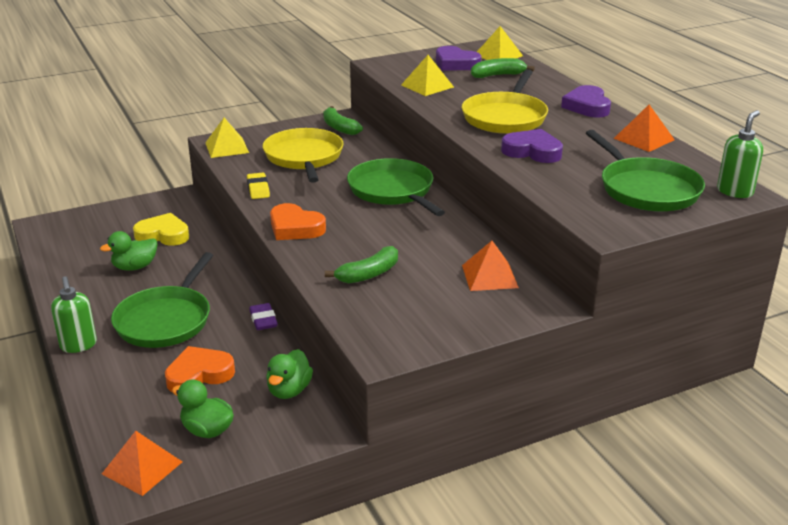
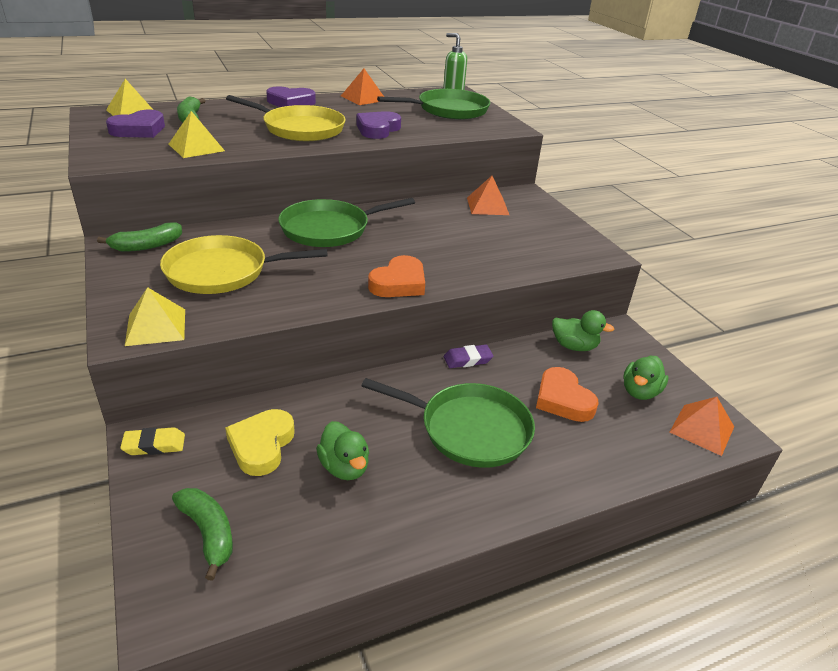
camera: 90 degrees left, 5 degrees up
green soap dispenser [51,276,97,353] -> none
yellow eraser [247,173,270,199] -> yellow eraser moved to [120,427,185,455]
green banana [325,246,398,284] -> green banana moved to [172,488,233,581]

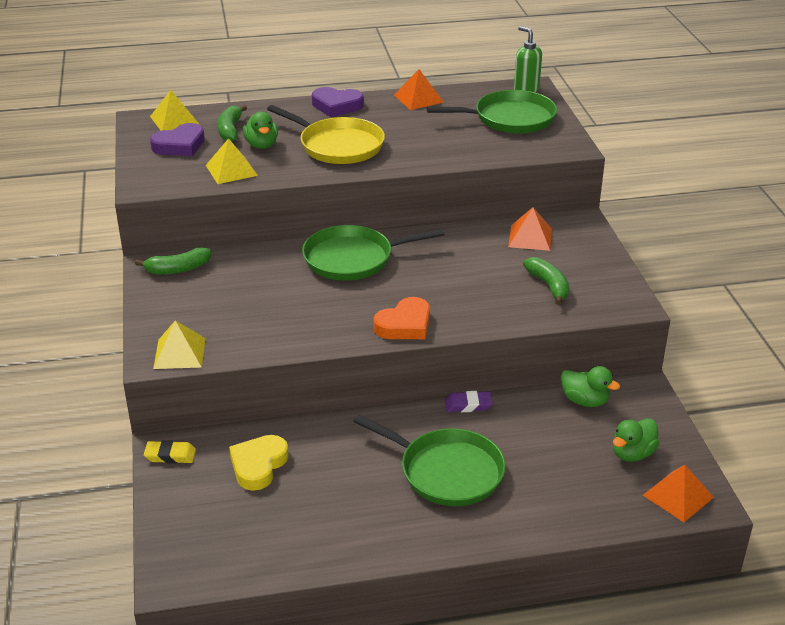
camera: 15 degrees right, 0 degrees up
yellow pan [160,235,328,294] -> none
green banana [172,488,233,581] -> green banana moved to [523,257,569,305]
green duck [316,421,369,480] -> green duck moved to [243,112,278,149]
purple heart [356,111,401,139] -> none
orange heart [536,367,599,422] -> none

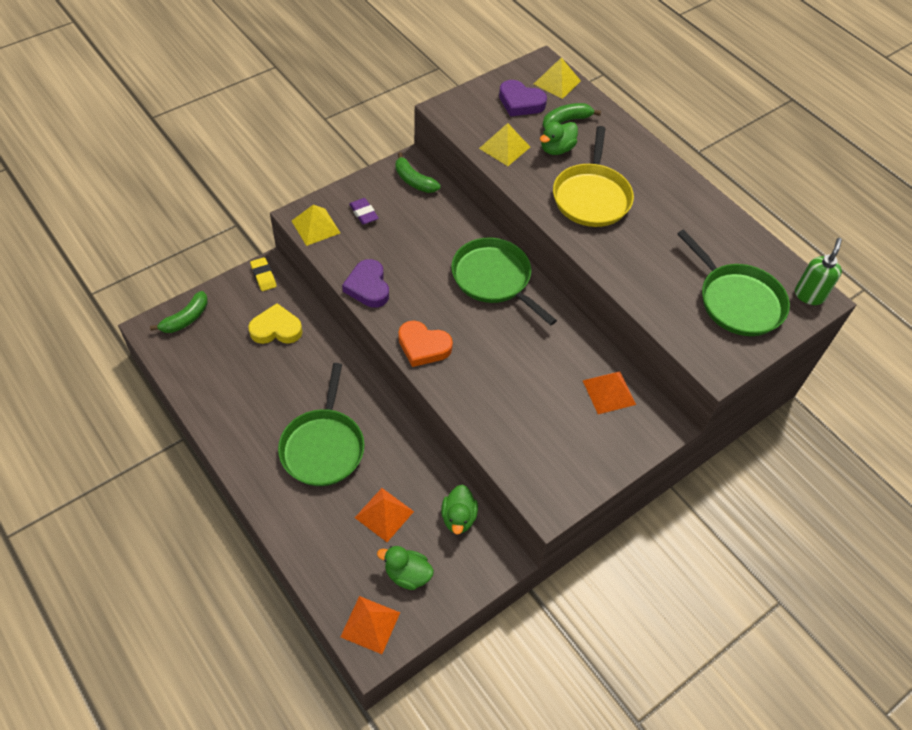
camera: 60 degrees right, 20 degrees up
purple heart [312,87,364,117] -> purple heart moved to [342,259,389,308]
orange pyramid [394,69,444,110] -> orange pyramid moved to [355,488,414,542]
purple eraser [445,391,493,412] -> purple eraser moved to [349,198,379,225]
green banana [523,257,569,305] -> green banana moved to [150,291,208,333]

